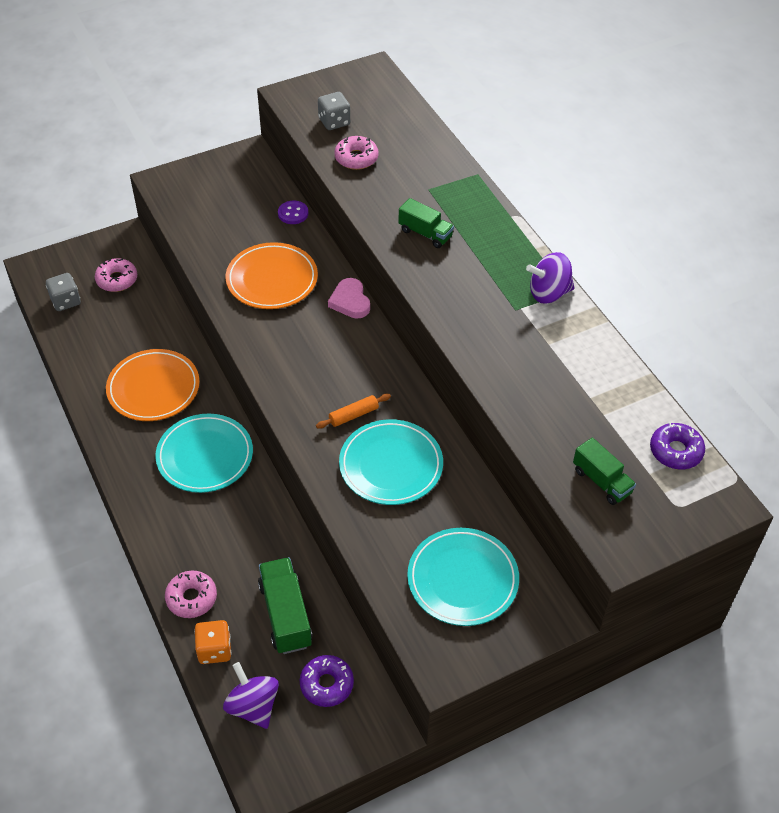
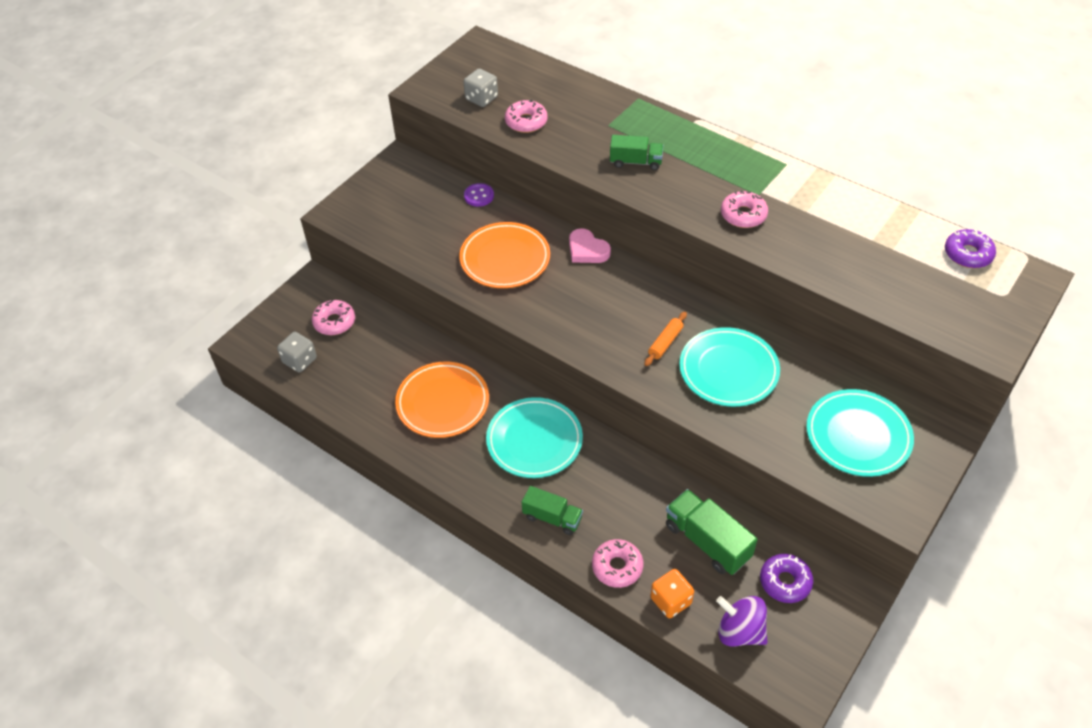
camera: 25 degrees left, 0 degrees up
purple spinning top [526,252,575,303] -> none
green truck [573,438,636,505] -> green truck moved to [522,486,583,535]
none -> pink donut [721,190,768,228]

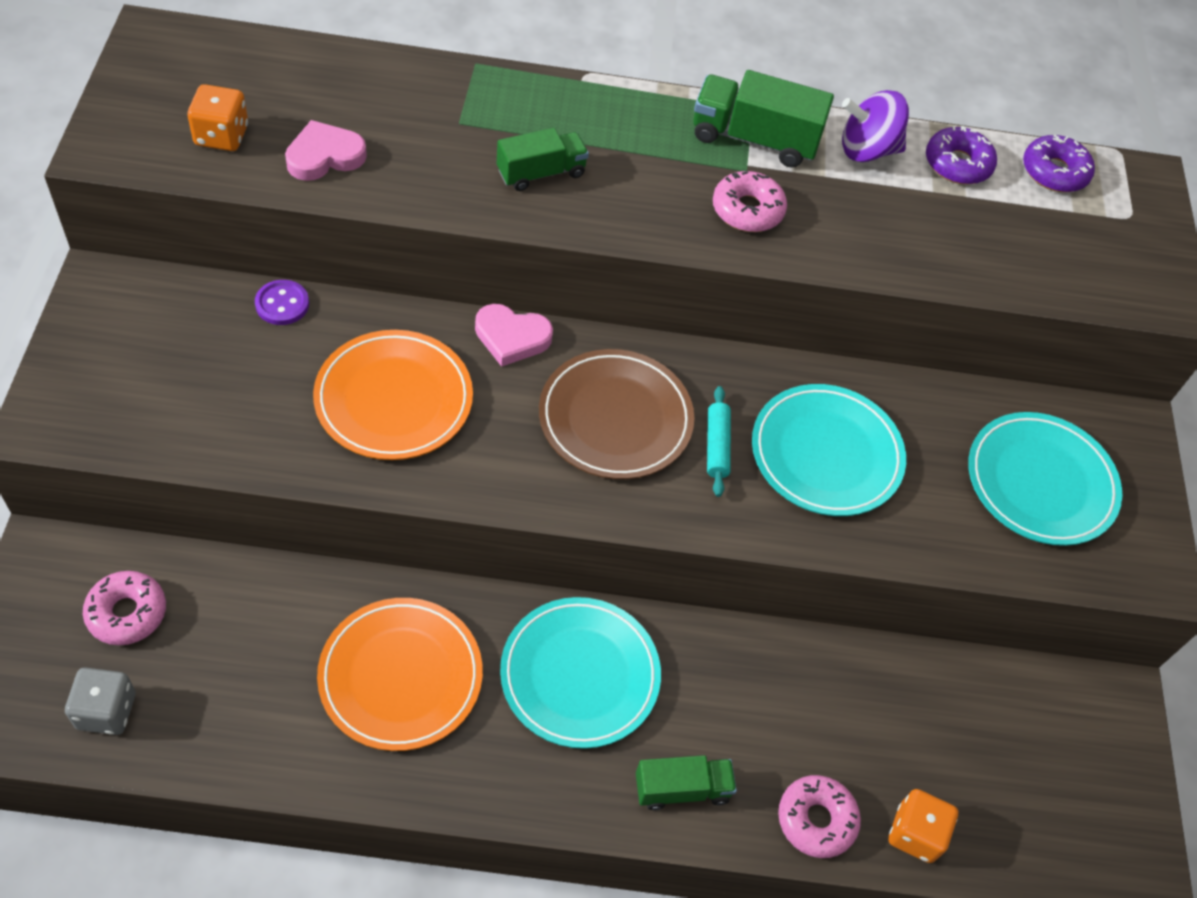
camera: 40 degrees left, 5 degrees up
grey dice [463,69,498,107] -> orange dice [187,84,248,151]
pink donut [505,99,548,133] -> pink heart [285,120,367,181]
orange rolling pin [644,312,687,366] -> turquoise rolling pin [707,386,731,497]
green truck [666,489,758,575] -> green truck moved to [693,70,834,167]
purple spinning top [716,596,768,647] -> purple spinning top moved to [842,90,909,162]
purple donut [760,554,813,603] -> purple donut moved to [926,126,997,184]
none -> brown plate [539,349,695,479]

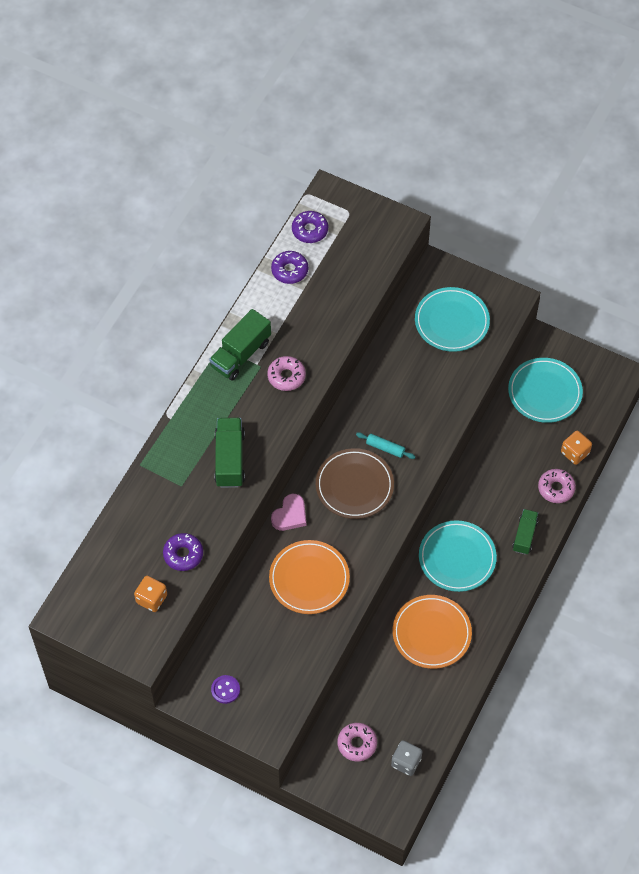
camera: 60 degrees left, 5 degrees up
purple button [255,280,309,325] -> purple button moved to [211,675,240,704]
pink heart [285,120,367,181] -> purple donut [163,533,203,571]
green truck [497,128,589,191] -> green truck [214,418,245,488], size x1.53
turquoise plate [752,384,906,516] -> turquoise plate moved to [508,358,583,423]
purple spinning top [842,90,909,162] -> none

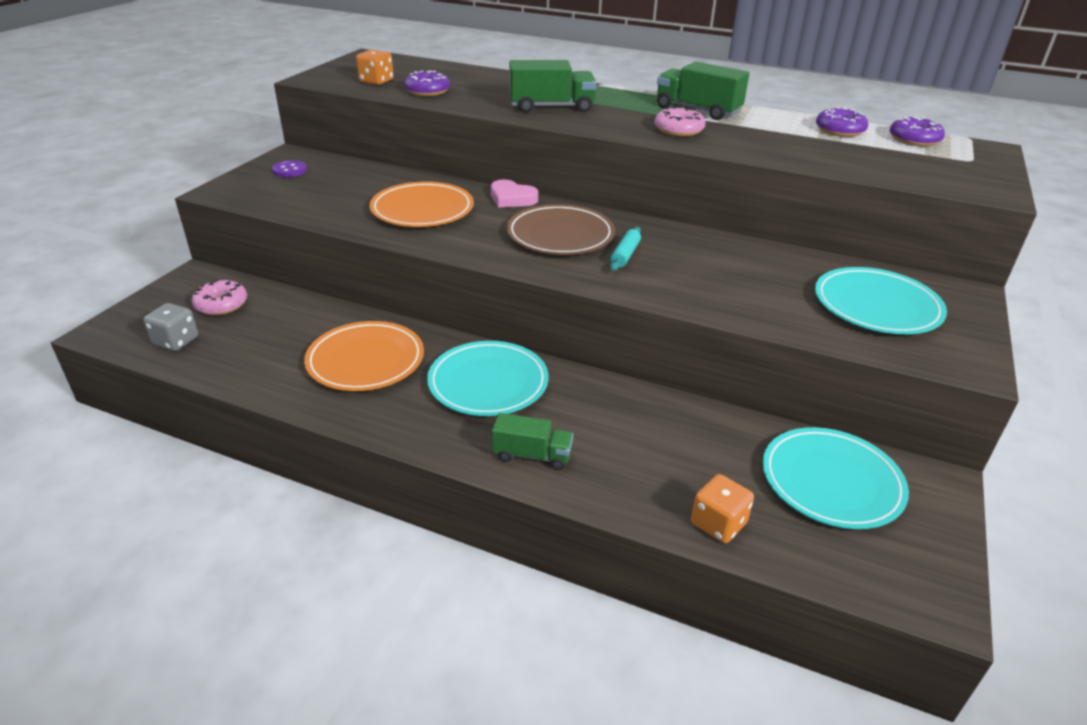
camera: 85 degrees right, 25 degrees down
pink donut [538,469,576,503] -> none

